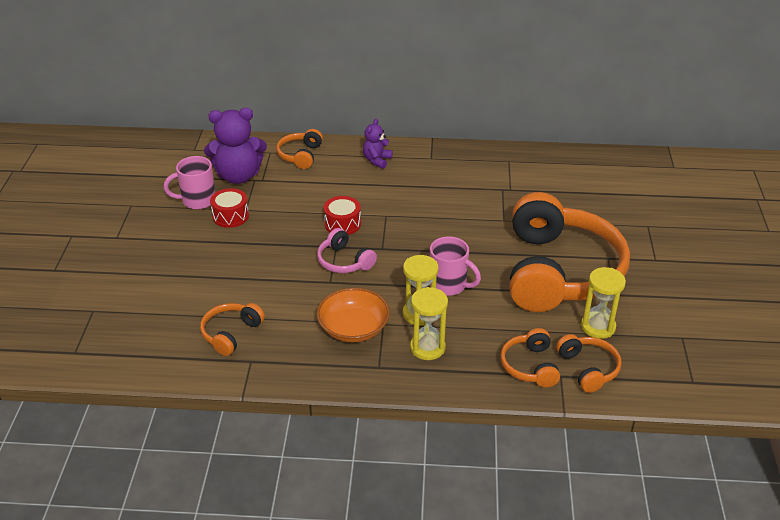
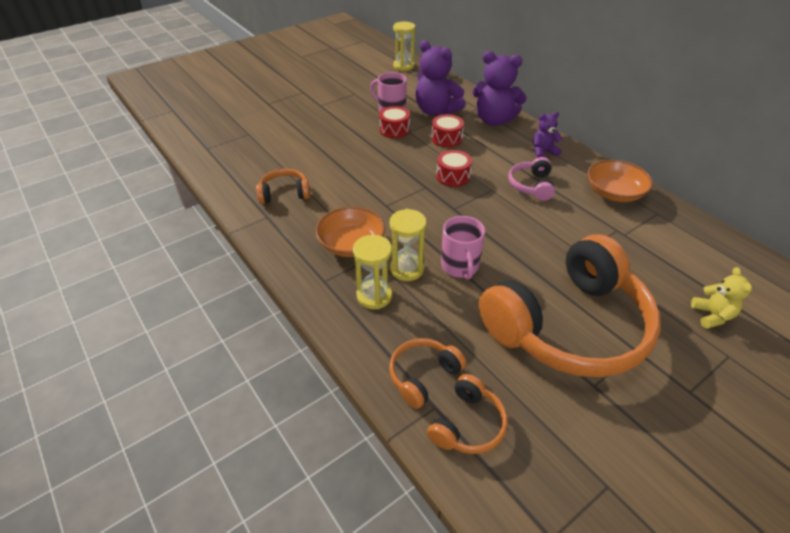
camera: 50 degrees right, 5 degrees up
orange headphones [276,129,323,169] -> purple teddy bear [472,51,527,126]
pink headphones [317,228,377,273] -> pink headphones moved to [508,157,555,201]
yellow hourglass [581,267,626,339] -> yellow hourglass moved to [393,22,415,71]
none -> red drum [431,114,464,147]
none -> orange bowl [587,160,653,202]
none -> yellow teddy bear [691,267,752,329]

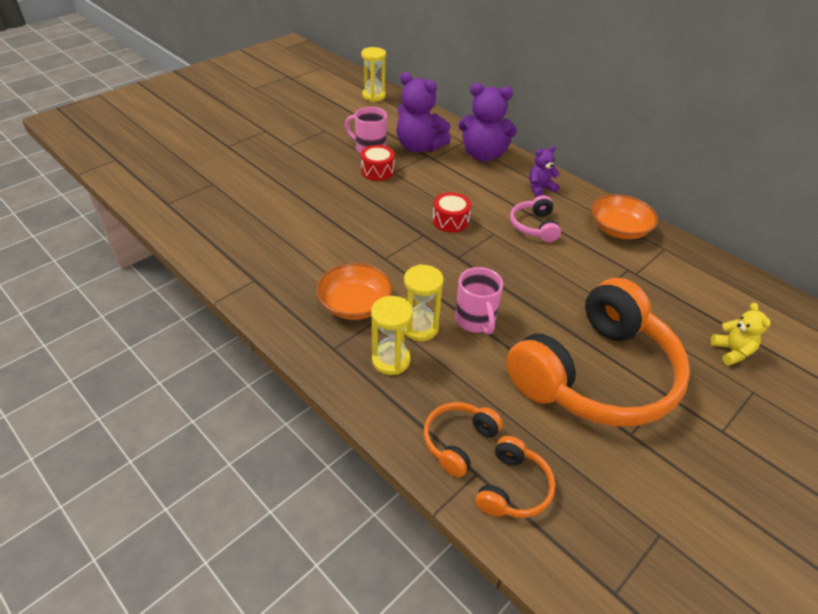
camera: 10 degrees left, 0 degrees up
orange headphones [256,169,310,204] -> none
red drum [431,114,464,147] -> none

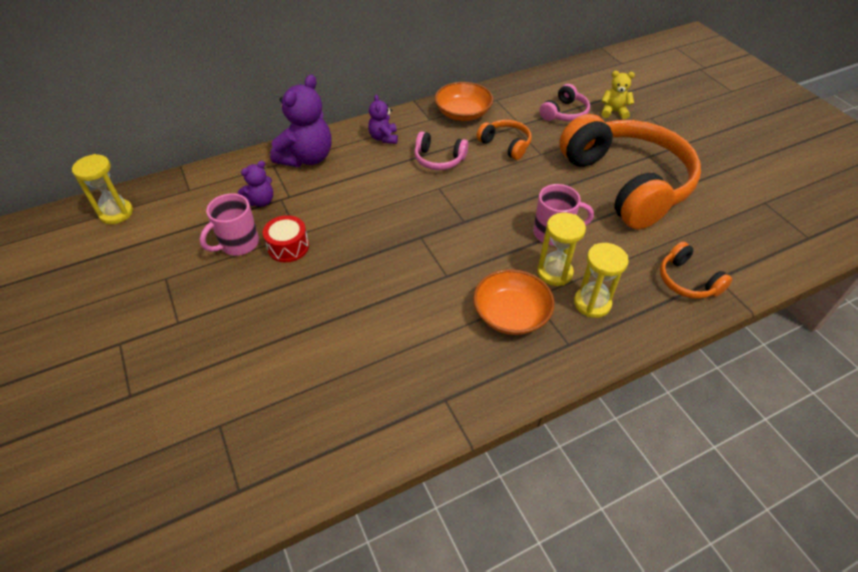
camera: 70 degrees left, 5 degrees up
purple teddy bear [397,72,451,153] -> purple teddy bear [238,161,273,207], size x0.53
red drum [433,192,471,233] -> none
orange headphones [476,436,556,518] -> orange headphones moved to [477,120,532,160]
none -> pink headphones [539,84,590,121]

